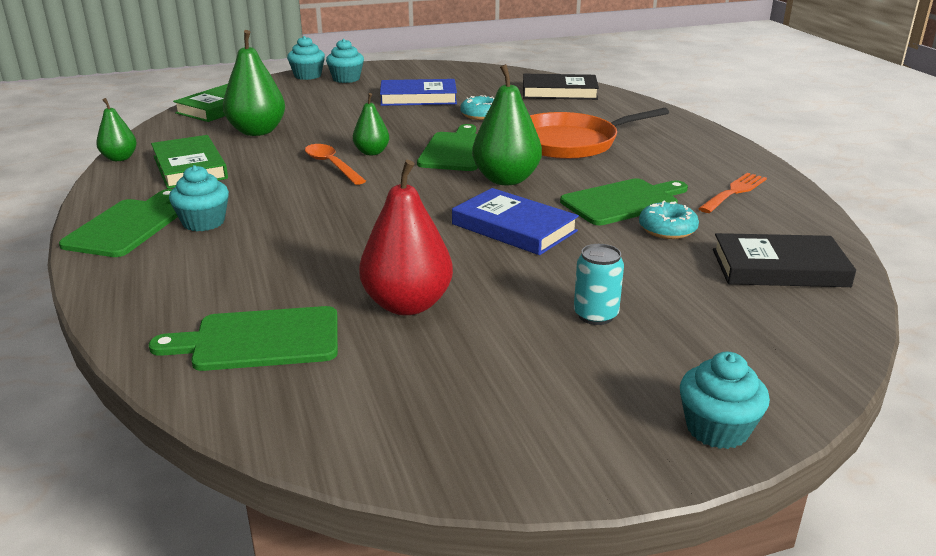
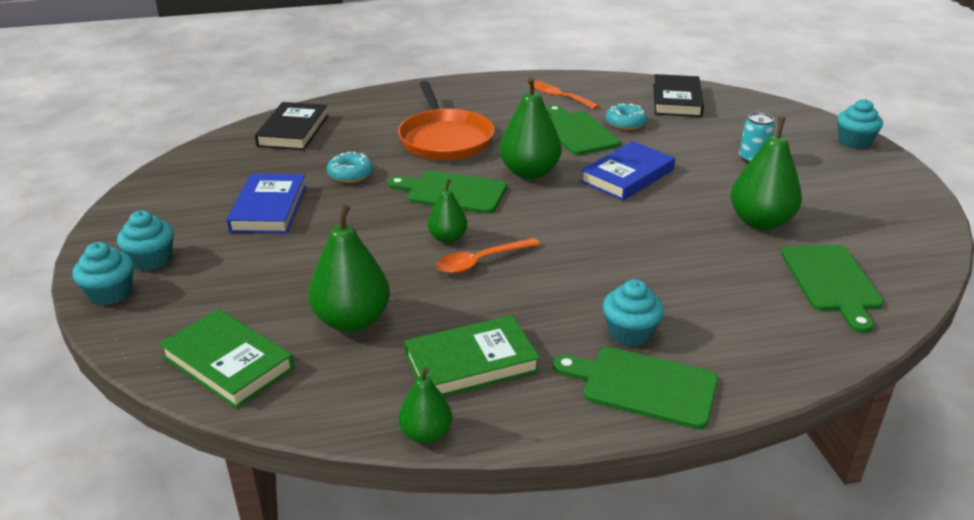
camera: 85 degrees left, 5 degrees up
red pear [359,160,453,315] -> green pear [731,117,802,230]

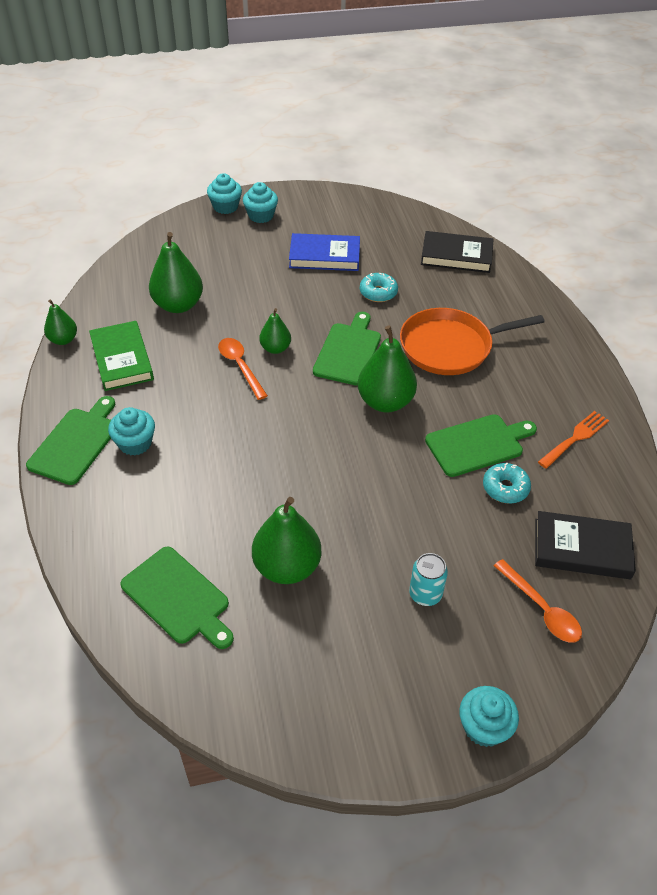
camera: 90 degrees right, 15 degrees up
green book [159,309,294,409] -> none
blue book [580,141,675,200] -> none
green cutting board [781,245,884,333] -> green cutting board turned 135 degrees counterclockwise [120,546,234,649]
none -> orange spoon [494,559,582,643]

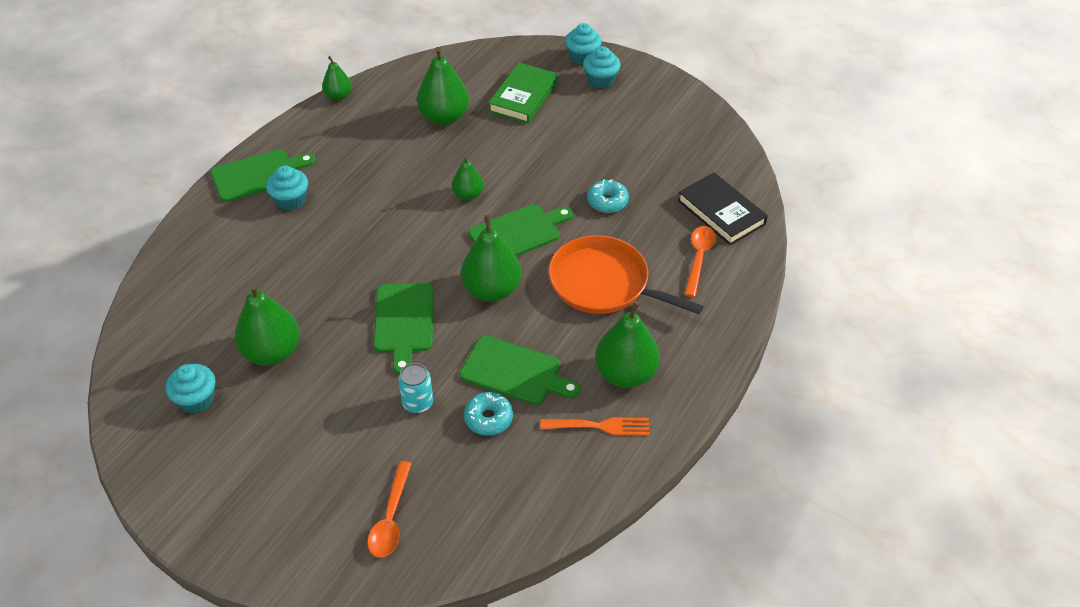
camera: 45 degrees right, 0 degrees up
green book [89,321,154,391] -> green book moved to [488,63,558,124]
green cutting board [120,546,234,649] -> green cutting board moved to [374,283,434,375]
orange spoon [218,338,268,400] -> orange spoon moved to [684,226,716,297]
blue book [289,233,360,271] -> none
turquoise can [409,553,448,606] -> turquoise can moved to [398,363,433,414]
turquoise cupcake [459,686,519,747] -> turquoise cupcake moved to [166,364,216,414]
black book [535,511,636,579] -> none
none -> green pear [595,301,660,388]

